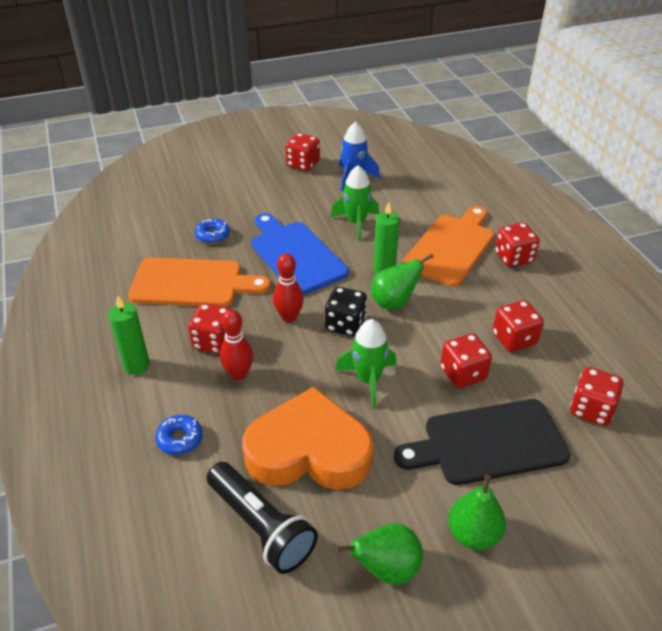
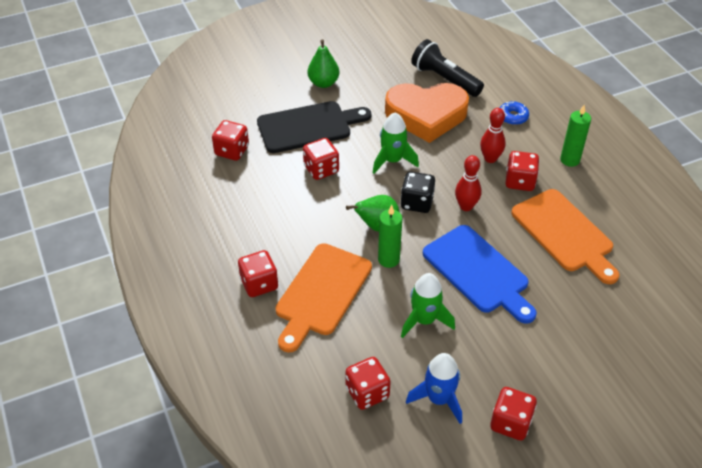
camera: 175 degrees right, 5 degrees up
orange cutting board [128,257,271,307] -> orange cutting board turned 120 degrees counterclockwise [511,189,620,284]
blue donut [195,218,230,244] -> none
green pear [335,523,423,585] -> none
red dice [493,300,544,352] -> red dice moved to [345,357,391,410]

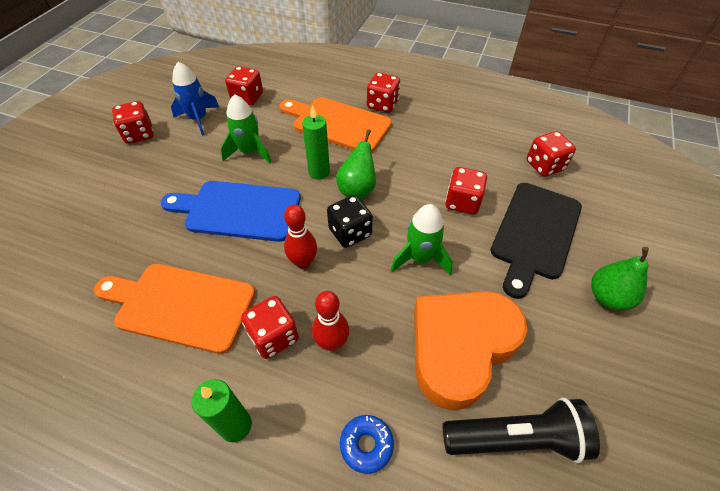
camera: 135 degrees right, 5 degrees up
orange cutting board [275,243,372,353] -> orange cutting board turned 45 degrees counterclockwise [279,97,392,153]

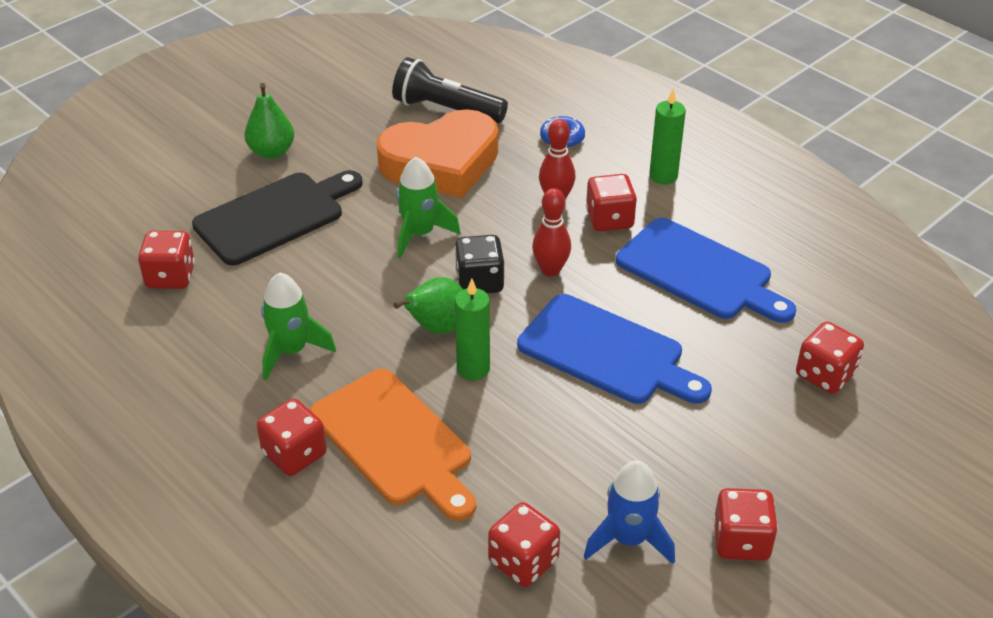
camera: 155 degrees left, 10 degrees down
orange cutting board [94,264,255,354] -> blue cutting board [616,218,796,323]
green rocket [220,94,272,164] -> green rocket moved to [261,272,336,380]
red dice [445,167,487,214] -> red dice moved to [796,321,864,394]

